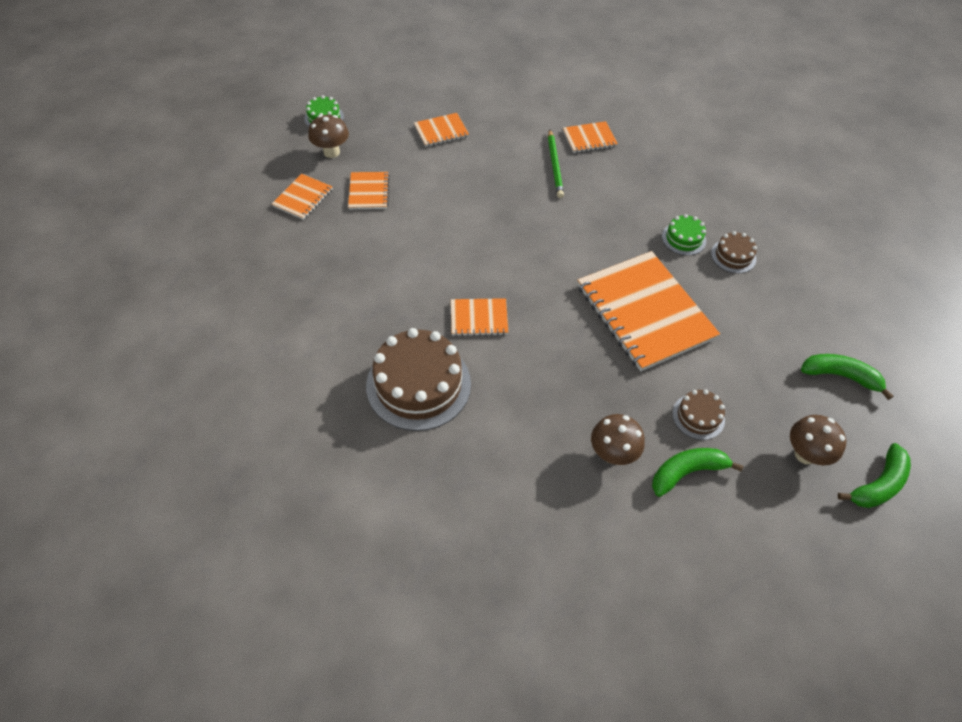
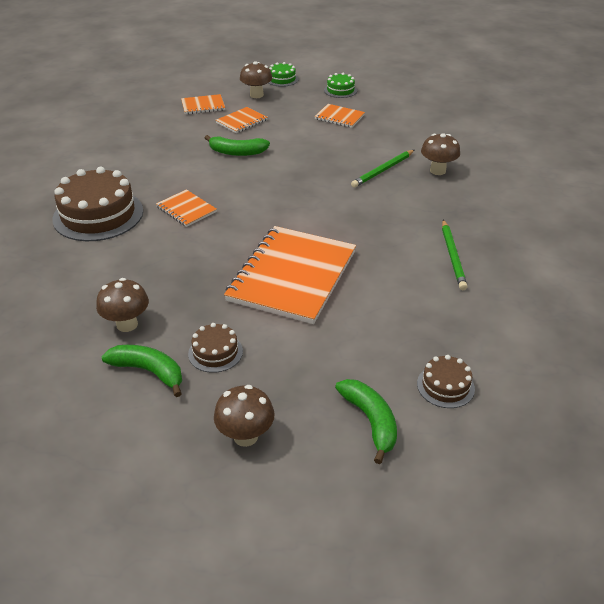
camera: 50 degrees right, 15 degrees down
orange notebook [563,121,618,153] -> brown mushroom [421,133,460,175]
green cake [662,214,706,255] -> green cake moved to [324,73,357,98]
brown cake [711,231,757,273] -> brown cake moved to [417,355,475,408]
green banana [838,443,911,508] -> green banana moved to [205,135,270,156]
none -> green pencil [442,220,467,290]

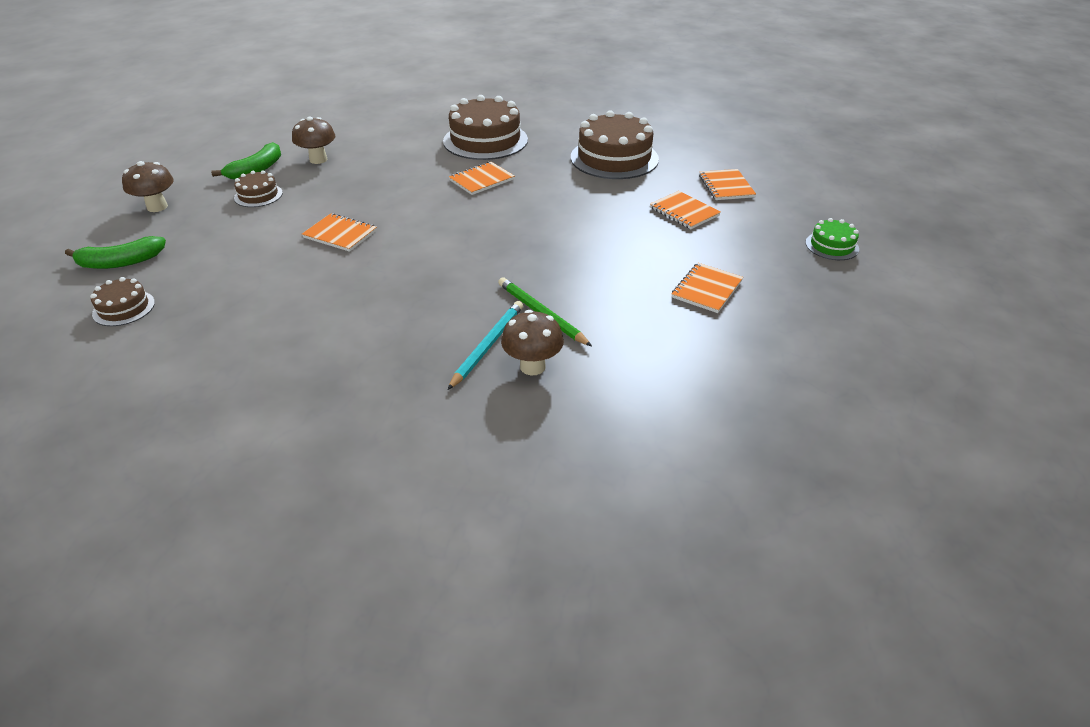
camera: 95 degrees right, 0 degrees up
green banana [205,135,270,156] -> none
orange notebook [224,226,356,324] -> orange notebook [302,213,377,252], size x0.47
brown mushroom [240,61,272,98] -> none
green cake [324,73,357,98] -> none
green pencil [442,220,467,290] -> none
none -> turquoise pencil [448,301,523,390]
none -> brown cake [571,110,659,179]

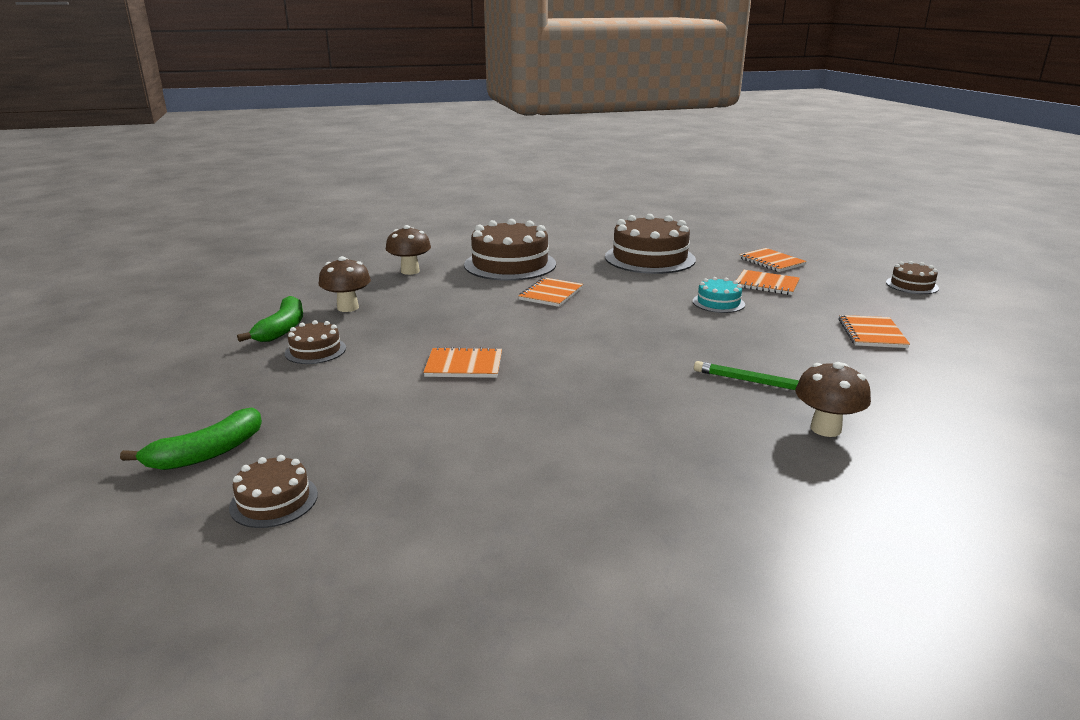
camera: 25 degrees left, 15 degrees down
brown mushroom [122,161,174,212] -> brown mushroom moved to [386,225,431,275]
turquoise pencil [448,301,523,390] -> none
green cake [806,218,859,260] -> brown cake [886,261,939,294]
none -> turquoise cake [693,277,745,313]

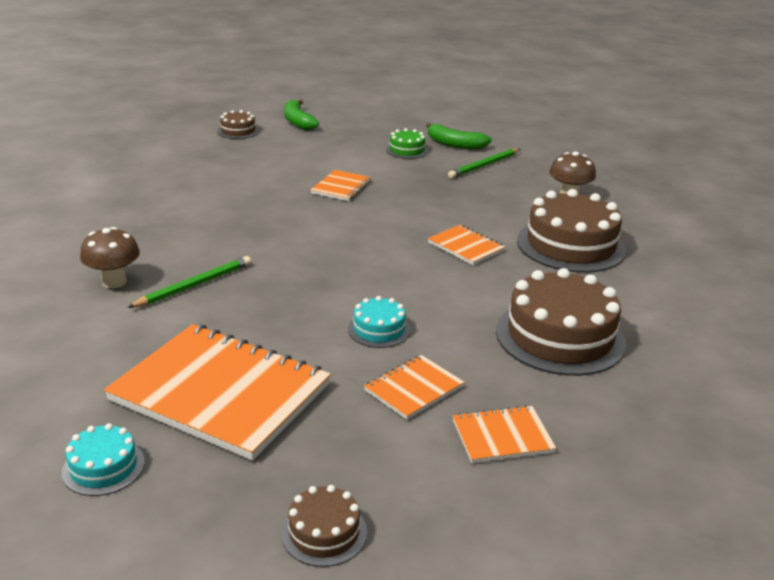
camera: 110 degrees right, 5 degrees up
brown cake [285,320,346,364] -> green cake [386,128,428,159]
brown mushroom [319,256,371,312] -> green pencil [448,149,520,178]
orange notebook [839,315,910,348] -> orange notebook [104,324,331,461], size x2.15
none -> turquoise cake [62,423,145,496]

